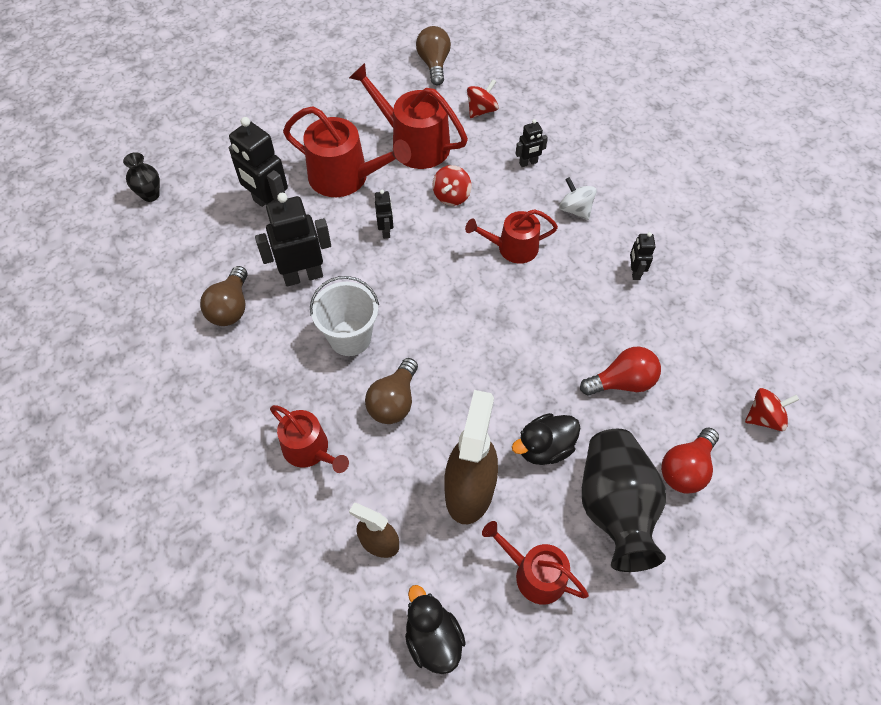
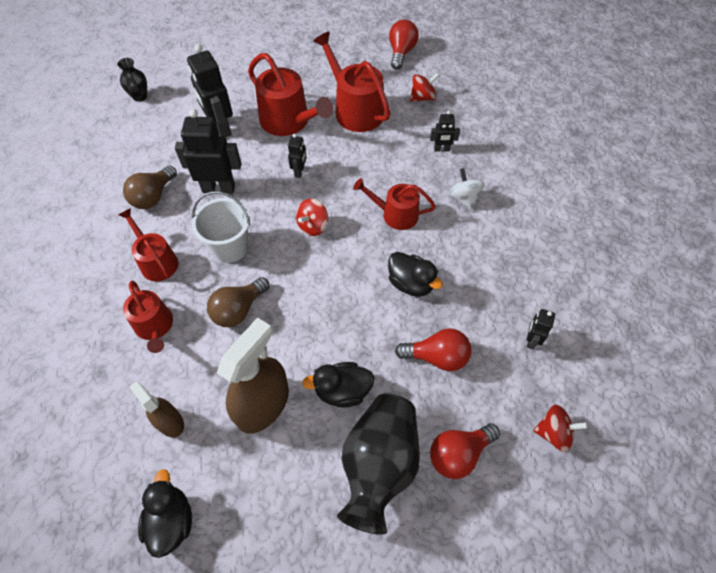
camera: 20 degrees right, 0 degrees up
brown light bulb [416,26,451,85] -> red light bulb [389,20,419,69]
red spinning top [432,165,472,206] -> red spinning top moved to [296,199,328,236]
red watering can [482,521,589,604] -> red watering can moved to [119,208,178,281]
black robot [630,232,656,280] -> black robot moved to [526,309,555,349]
none -> black duck [388,252,443,297]

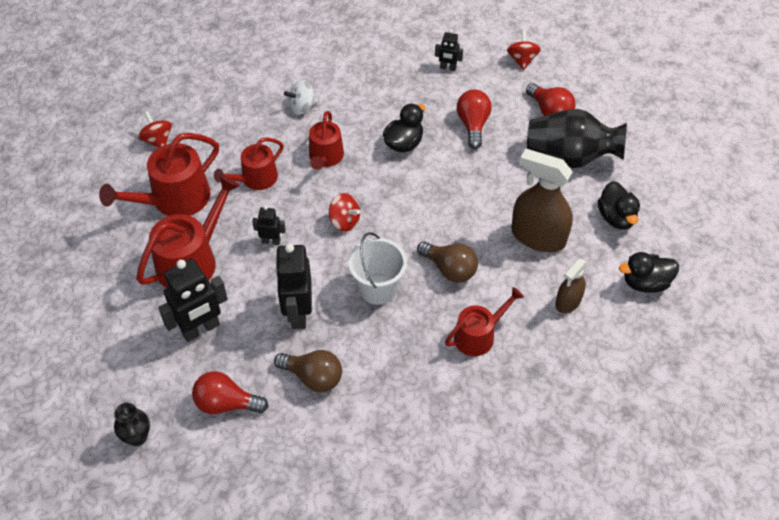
camera: 95 degrees left, 5 degrees down
red watering can [119,208,178,281] -> red watering can moved to [214,137,284,190]
black duck [302,362,374,408] -> black duck moved to [598,181,640,230]
red light bulb [389,20,419,69] -> red light bulb moved to [192,371,268,414]
black robot [430,111,460,152] -> none

